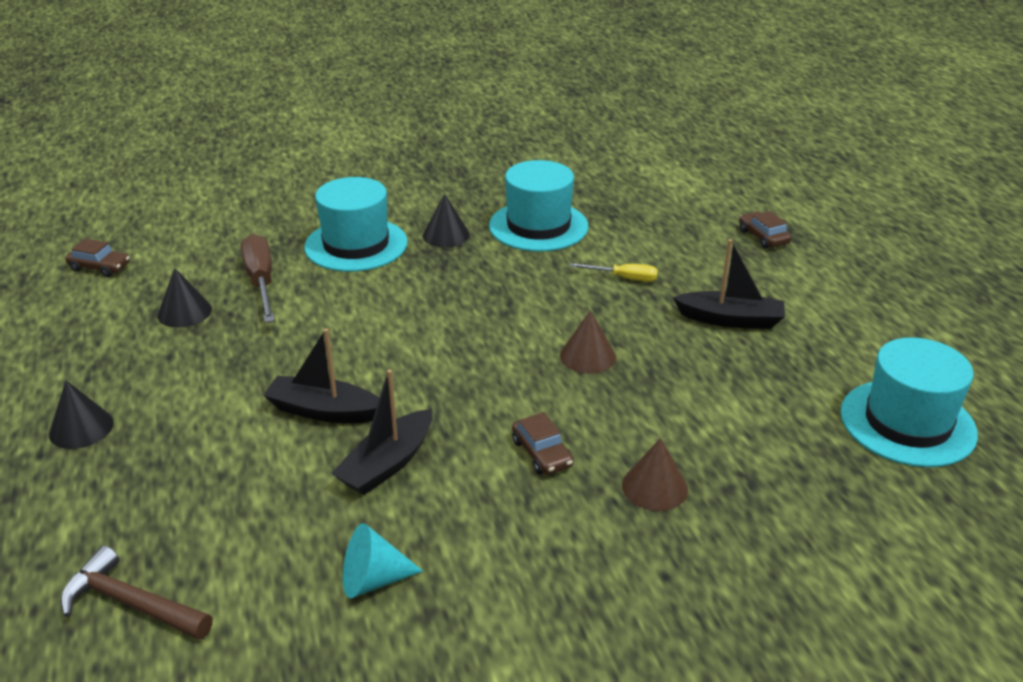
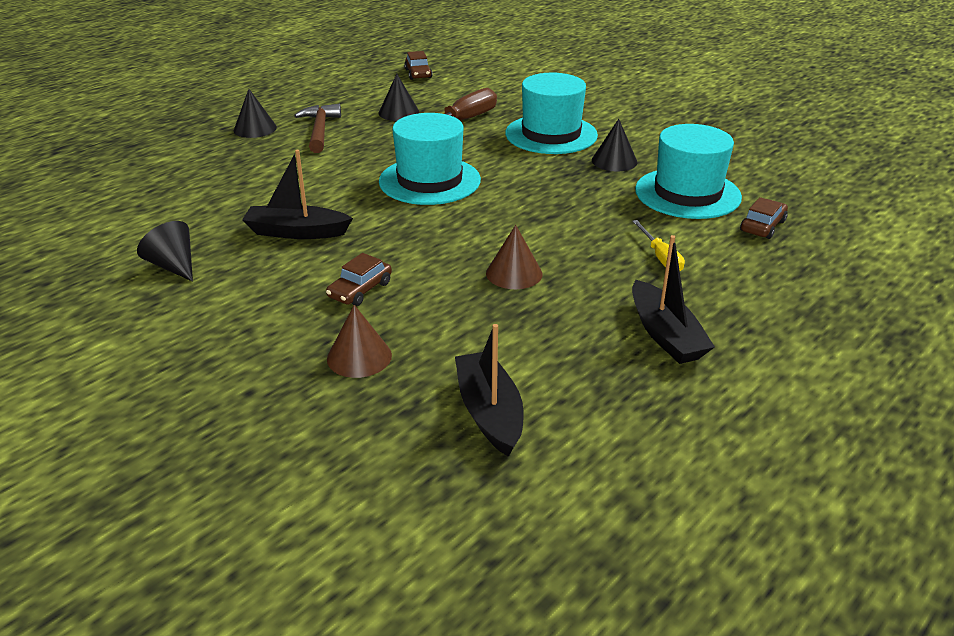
camera: 60 degrees right, 0 degrees up
brown hammer [60,546,213,640] -> brown hammer moved to [294,104,341,153]
black boat [263,328,379,423] -> black boat moved to [455,324,524,457]
turquoise cone [343,523,423,598] -> black cone [137,221,193,282]
brown car [739,211,791,249] -> brown car moved to [740,197,788,239]
turquoise hat [840,337,978,467] -> turquoise hat moved to [379,113,481,205]

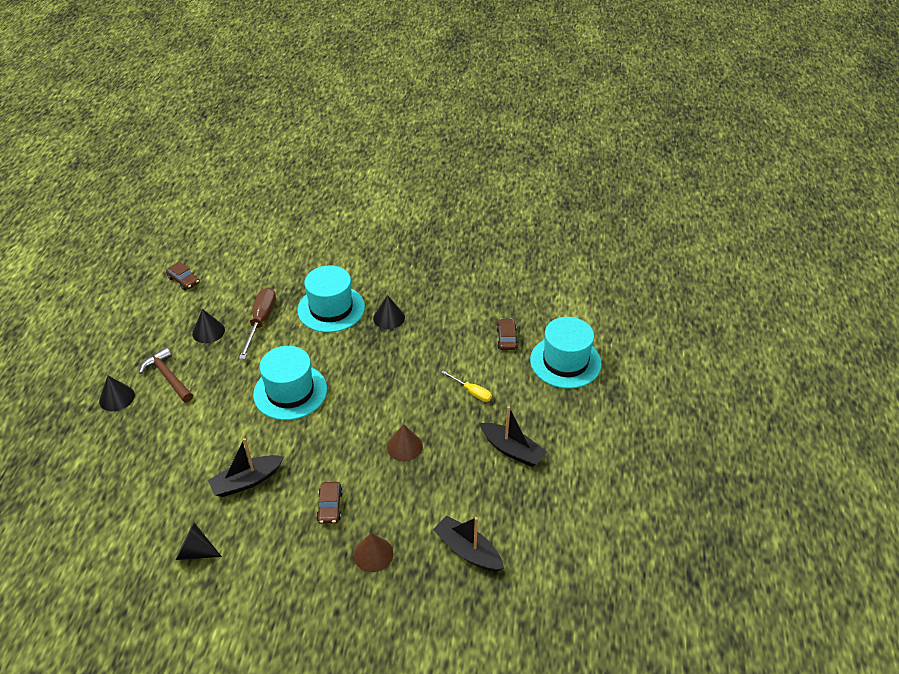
camera: 35 degrees left, 10 degrees up
turquoise hat [635,124,742,219] -> turquoise hat moved to [530,317,602,389]

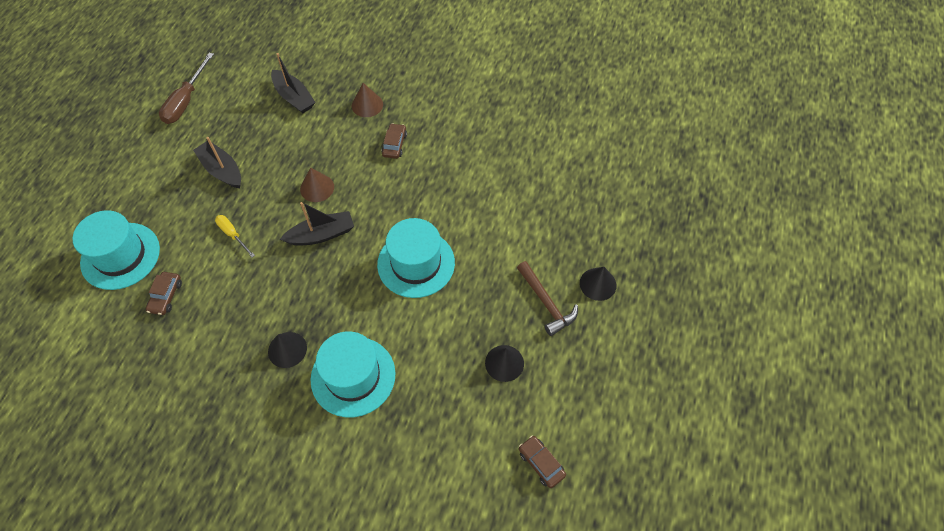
camera: 170 degrees left, 15 degrees up
black cone [176,522,222,560] -> none
black boat [208,438,284,497] -> black boat moved to [280,202,354,246]
brown screwdriver [239,287,276,359] -> brown screwdriver moved to [159,53,214,124]

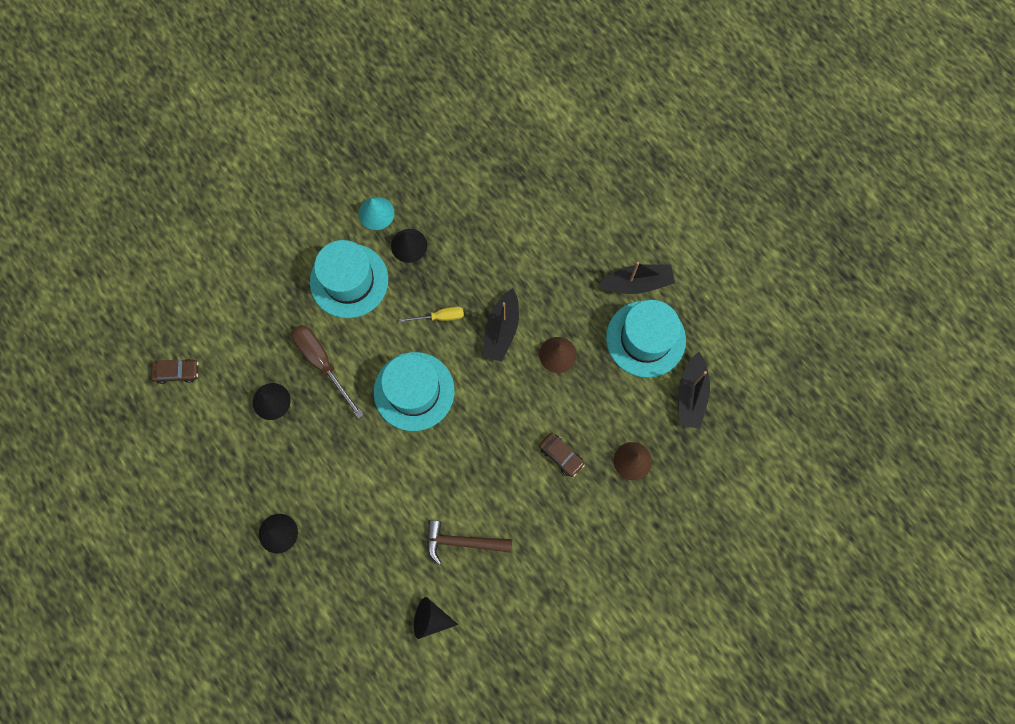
camera: 125 degrees right, 15 degrees up
turquoise hat [72,210,160,290] -> turquoise hat moved to [606,300,686,378]
brown car [146,272,182,315] -> none
brown screwdriver [159,53,214,124] -> brown screwdriver moved to [291,325,364,419]
yellow screwdriver [215,215,255,257] -> yellow screwdriver moved to [399,307,464,323]
black boat [271,53,316,113] -> black boat turned 75 degrees counterclockwise [678,352,710,429]
brown hammer [517,261,578,336] -> brown hammer moved to [427,520,512,565]
none -> turquoise cone [358,197,394,230]
none -> black cone [414,597,458,639]

